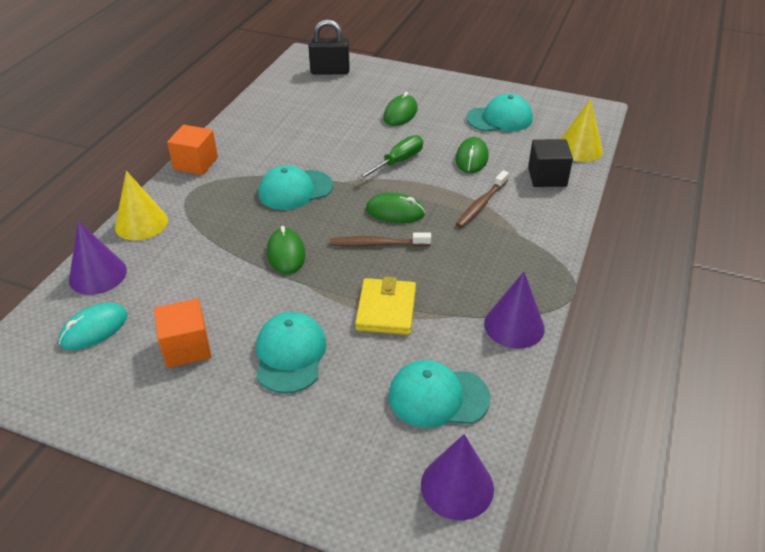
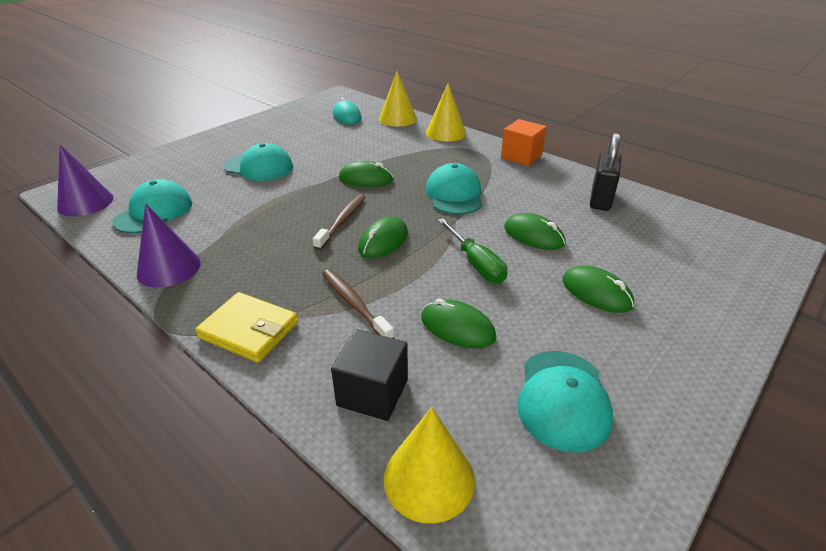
camera: 110 degrees right, 5 degrees down
purple cone [69,221,127,295] -> yellow cone [379,71,417,127]
orange cube [154,299,211,368] -> none
black padlock [308,19,350,75] -> black padlock moved to [590,133,621,211]
yellow wallet [355,276,416,335] -> yellow wallet moved to [195,292,298,363]
none -> green mouse [504,213,566,250]

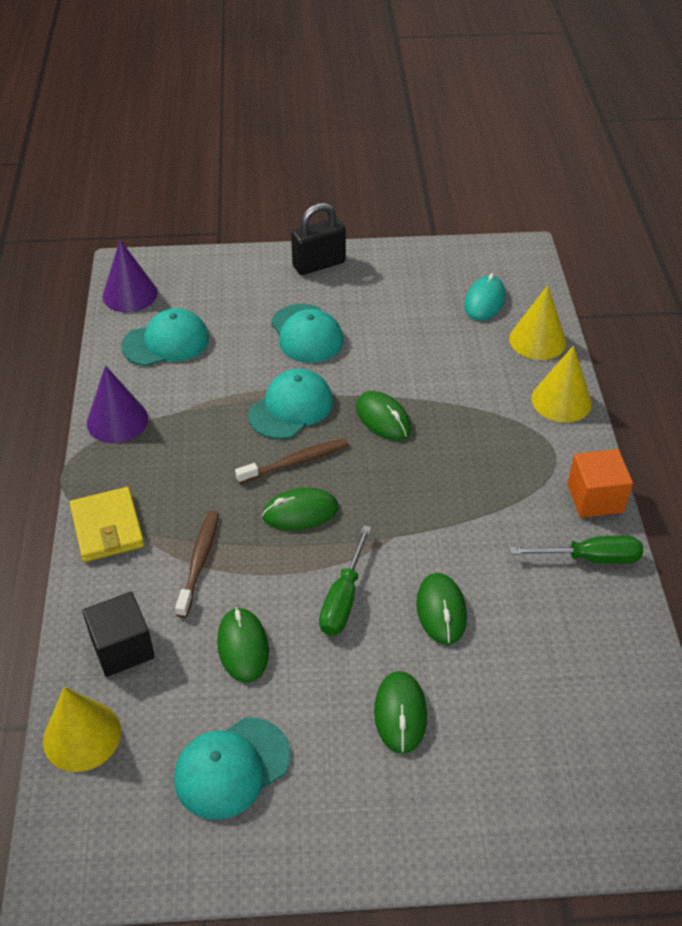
camera: 45 degrees right, 10 degrees up
turquoise cap [426,163,483,215] -> turquoise cap moved to [248,369,333,439]
black padlock [590,133,621,211] -> black padlock moved to [291,203,346,275]
none -> green screwdriver [510,536,643,564]

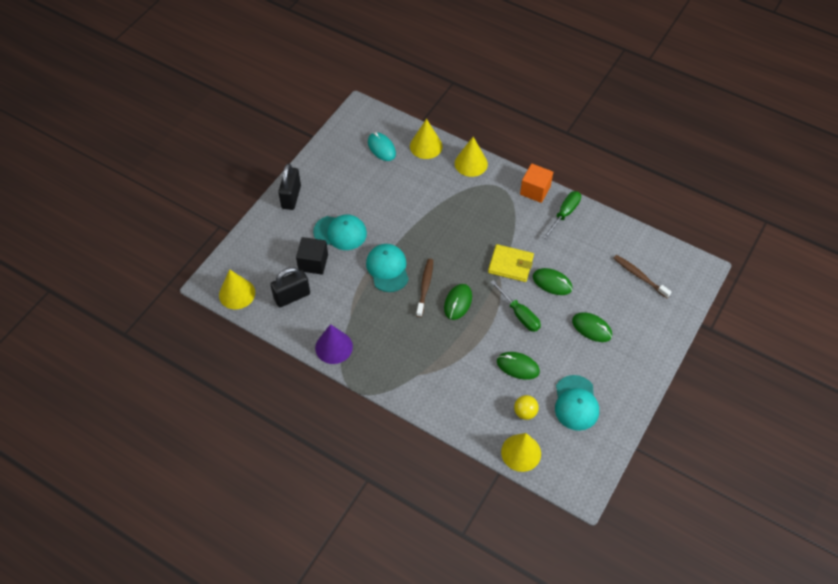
camera: 55 degrees left, 10 degrees up
yellow wallet [70,487,144,562] -> yellow wallet moved to [488,244,534,282]
black cube [82,592,155,677] -> black cube moved to [296,237,328,275]
purple cone [103,240,158,312] -> yellow cone [219,269,255,310]
turquoise cap [121,308,209,366] -> black padlock [271,267,310,307]
brown toothbrush [175,511,219,618] -> brown toothbrush moved to [613,255,671,298]
green mouse [356,391,411,441] -> none
none -> yellow ball [514,395,539,420]

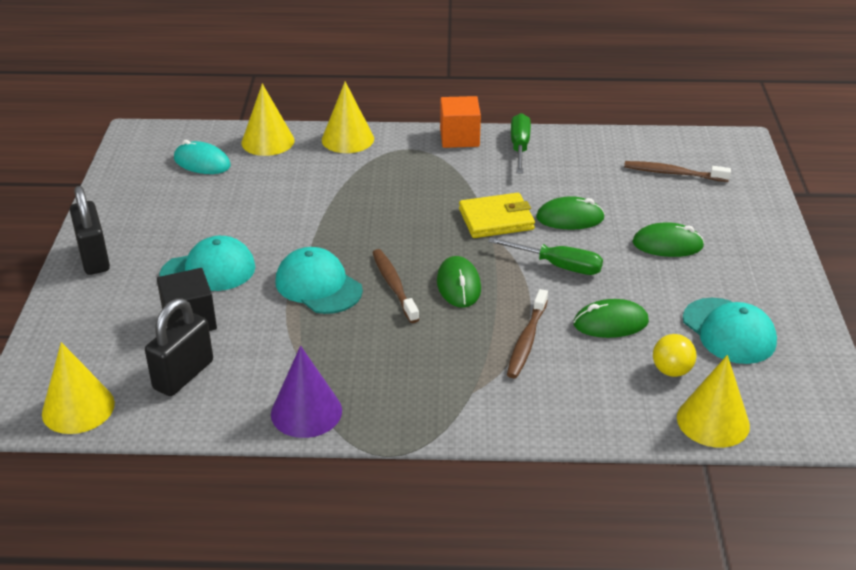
camera: 30 degrees left, 20 degrees down
none -> brown toothbrush [507,289,548,379]

